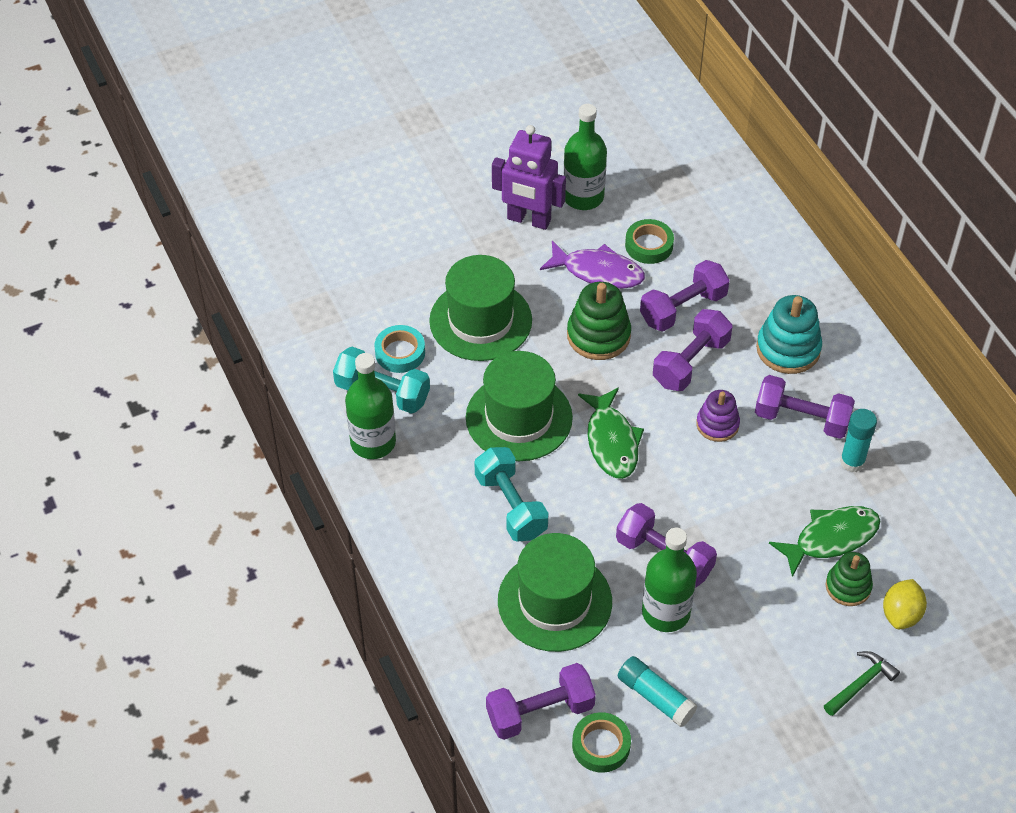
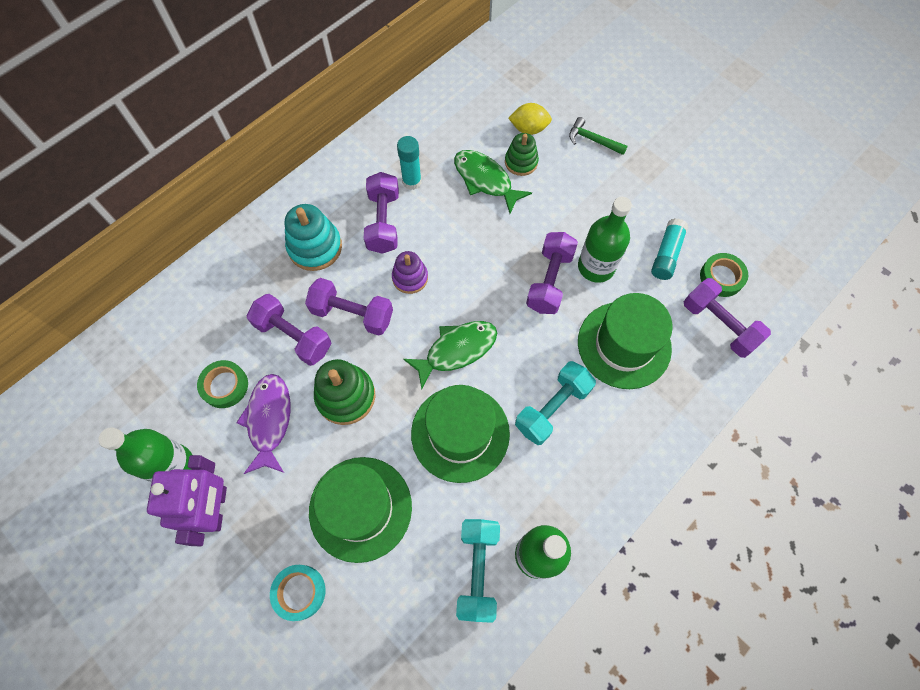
camera: 110 degrees left, 15 degrees up
turquoise tape [374,325,425,373] -> turquoise tape moved to [270,565,325,621]

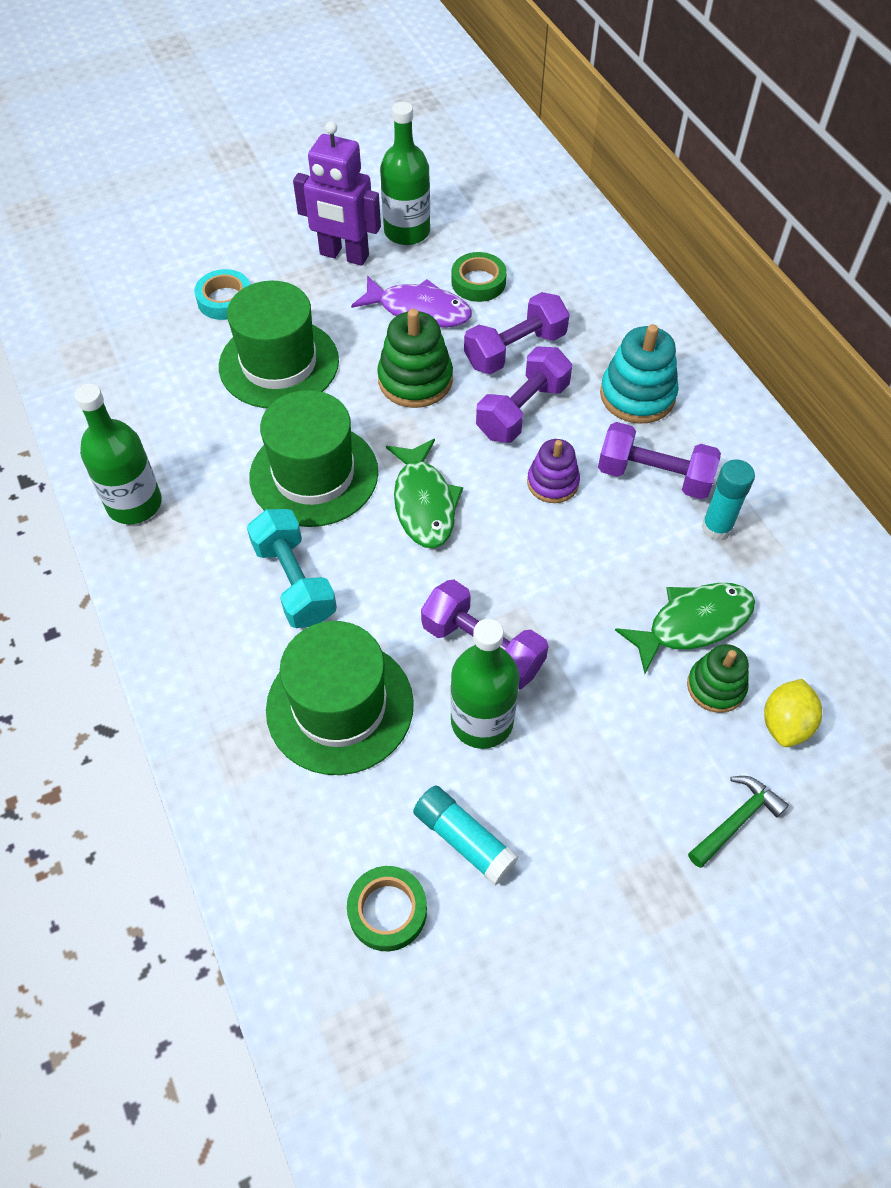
camera: 110 degrees right, 10 degrees down
turquoise dumbbell [456,519,500,623] -> none
purple dumbbell [684,278,771,358] -> none

